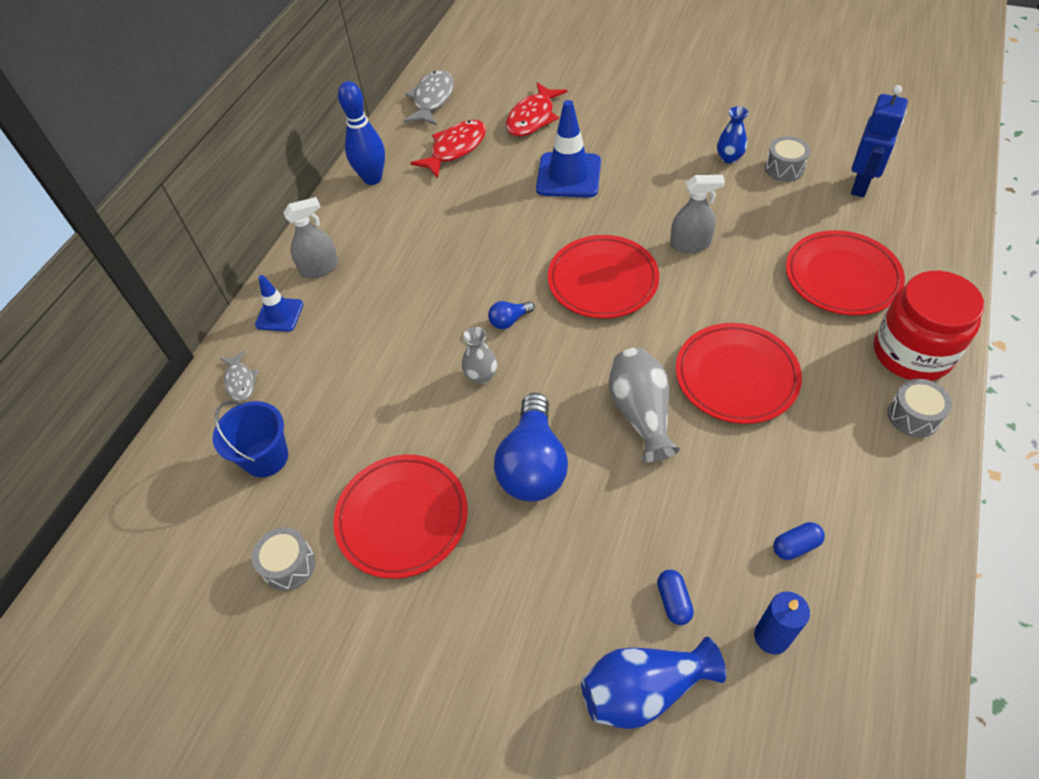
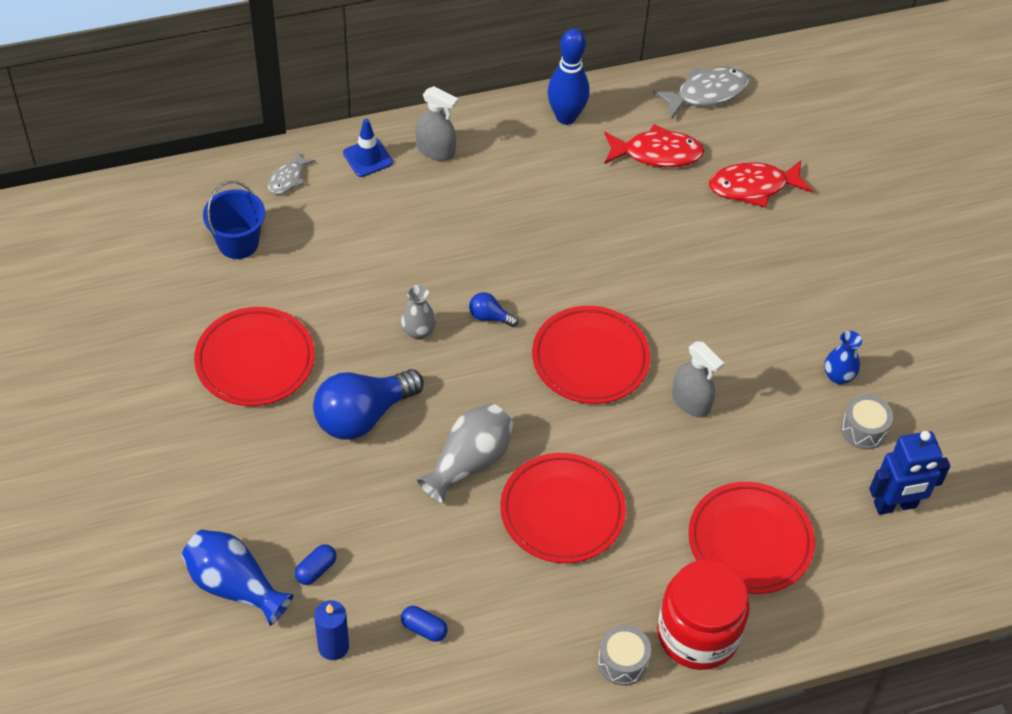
camera: 45 degrees right, 0 degrees up
grey drum [252,527,315,591] -> none
blue traffic cone [536,100,601,198] -> none

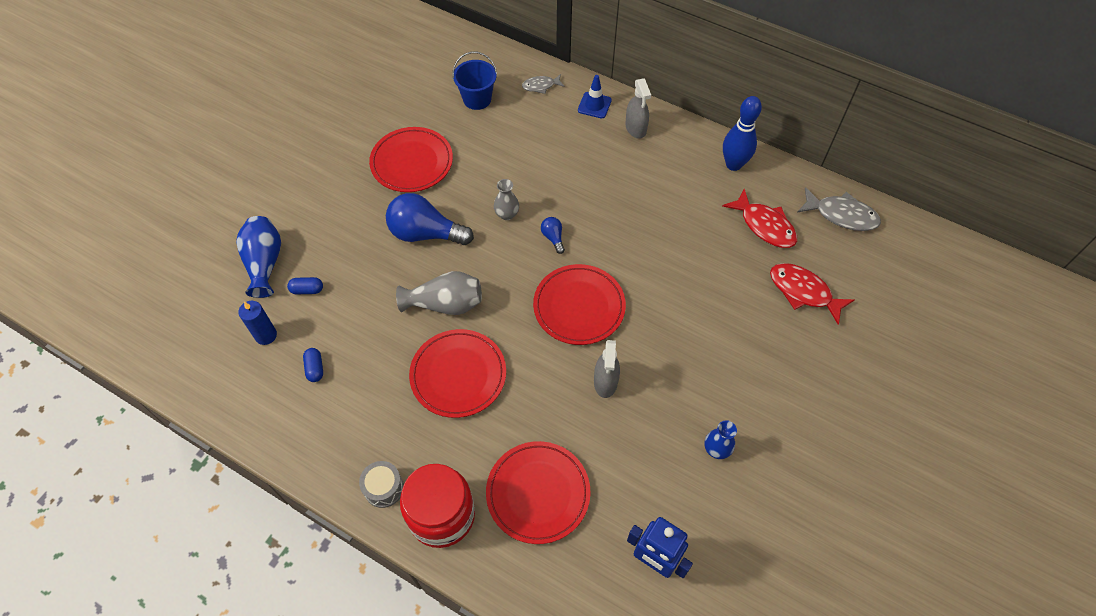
camera: 50 degrees right, 5 degrees up
grey drum [841,395,893,450] -> none

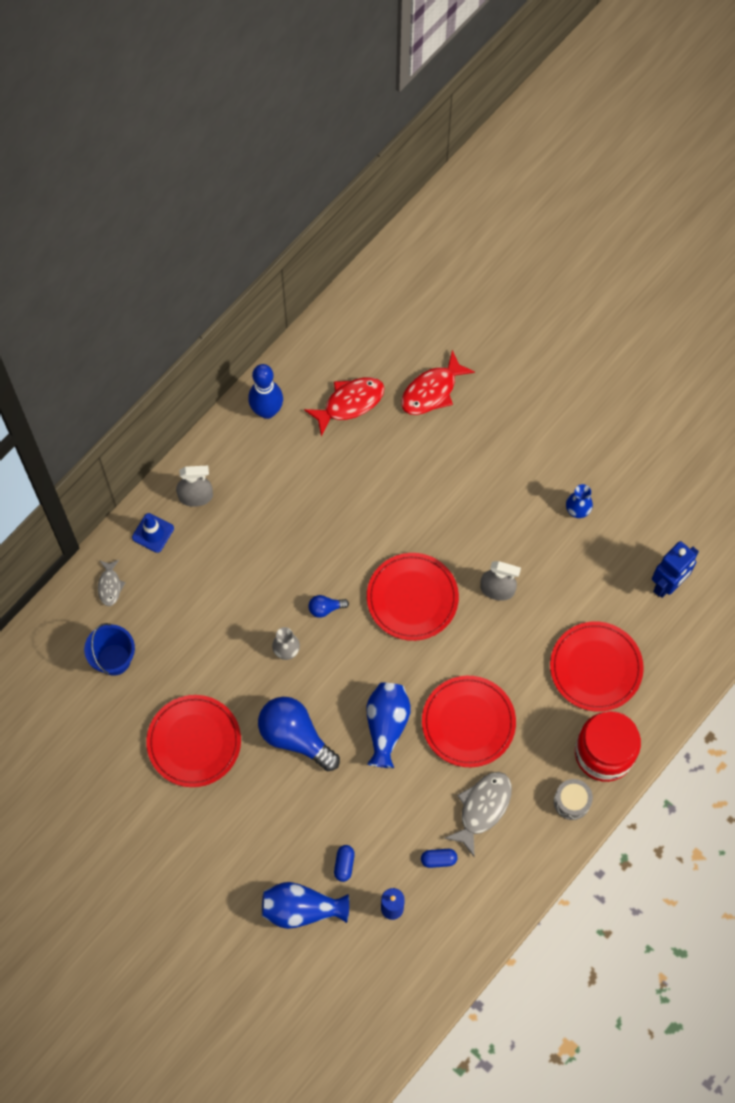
camera: 80 degrees left, 10 degrees up
blue light bulb [386,193,474,245] -> blue light bulb turned 105 degrees clockwise [258,697,340,771]
grey vase [396,271,482,315] -> blue vase [366,682,411,768]
grey fish [798,187,881,231] -> grey fish moved to [444,772,512,858]

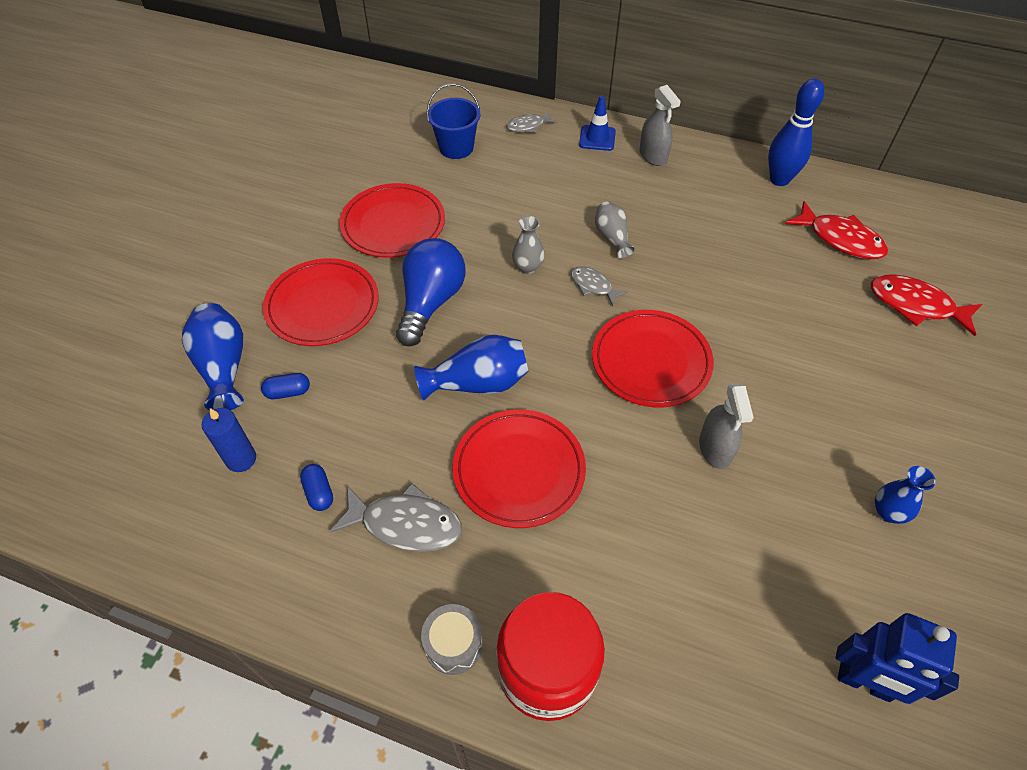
camera: 70 degrees right, 15 degrees down
blue light bulb [308,595,349,618] -> grey fish [571,266,627,306]
red plate [550,622,644,712] -> red plate moved to [263,258,379,346]
none -> grey vase [595,201,635,259]

